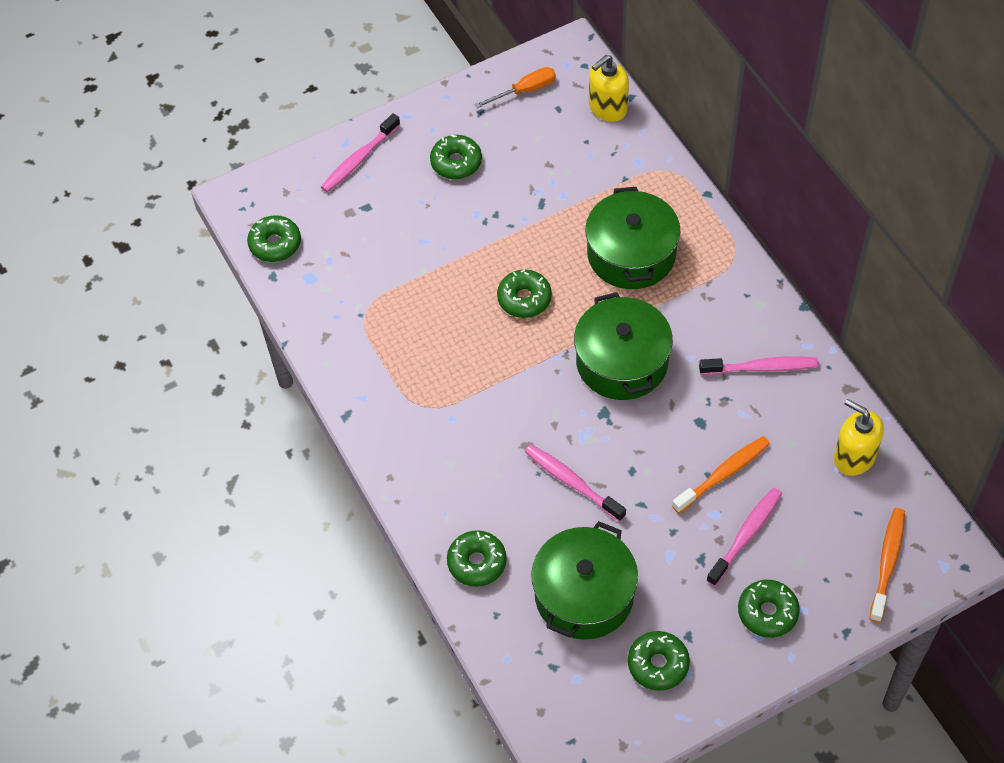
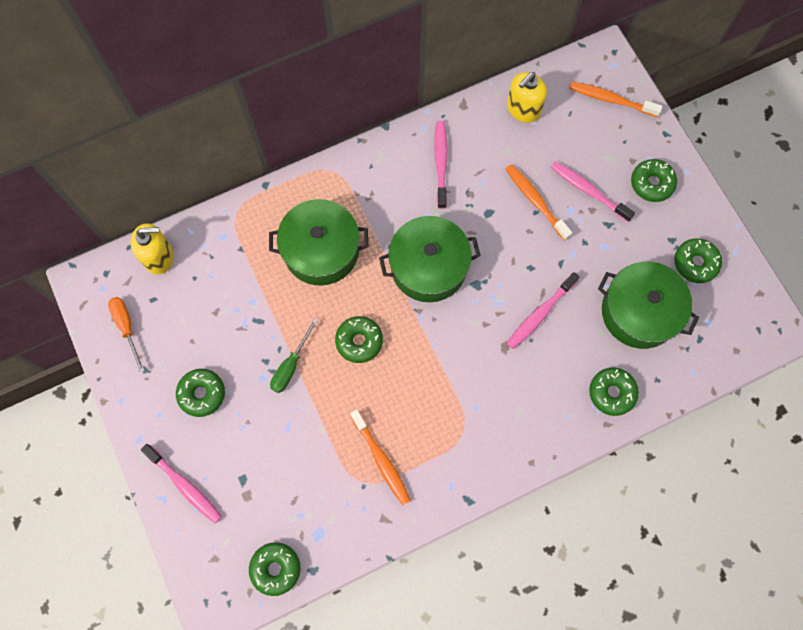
camera: 90 degrees left, 15 degrees up
yellow soap dispenser [589,55,629,122] -> yellow soap dispenser turned 60 degrees counterclockwise [131,223,174,275]
none -> green screwdriver [270,318,318,393]
none -> orange toothbrush [350,409,411,505]

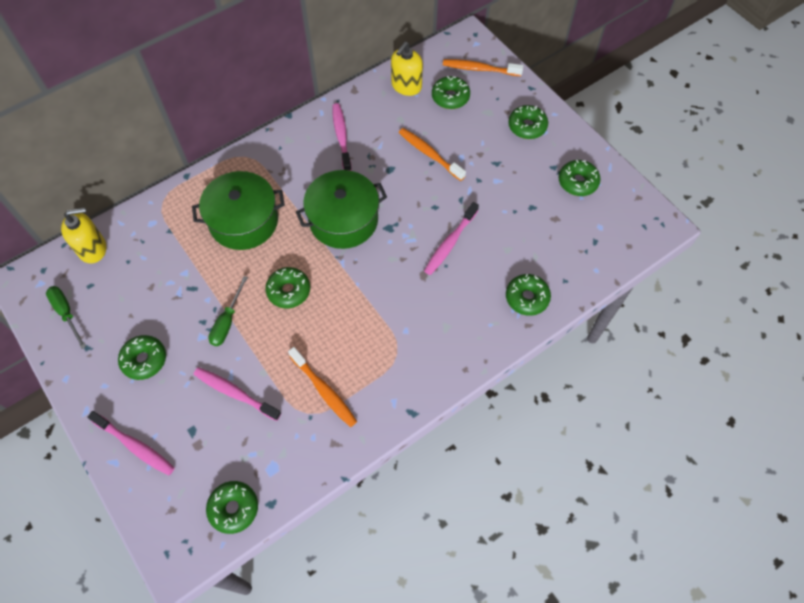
camera: 10 degrees left, 10 degrees down
orange screwdriver [108,297,145,373] -> green screwdriver [46,286,86,349]
pink toothbrush [551,161,635,222] -> pink toothbrush moved to [194,367,281,421]
green pot [598,262,699,349] -> none
none -> green donut [432,76,470,109]

